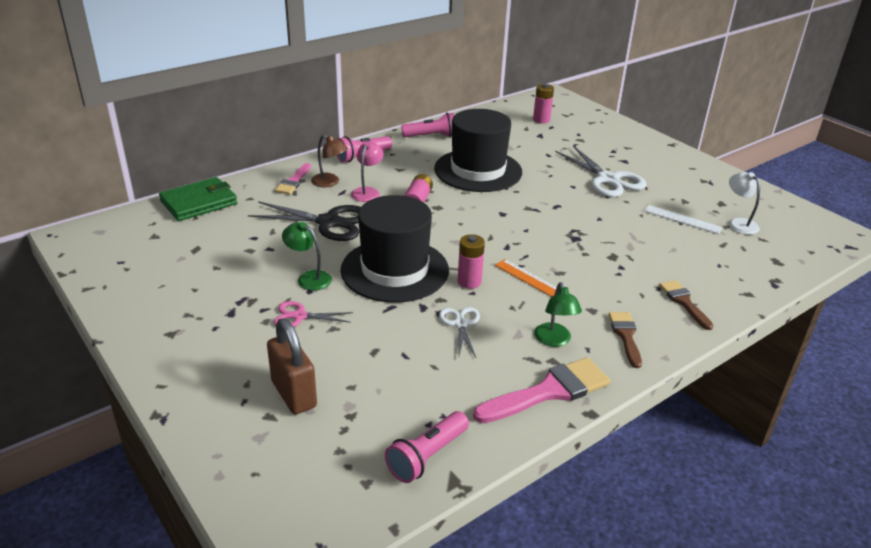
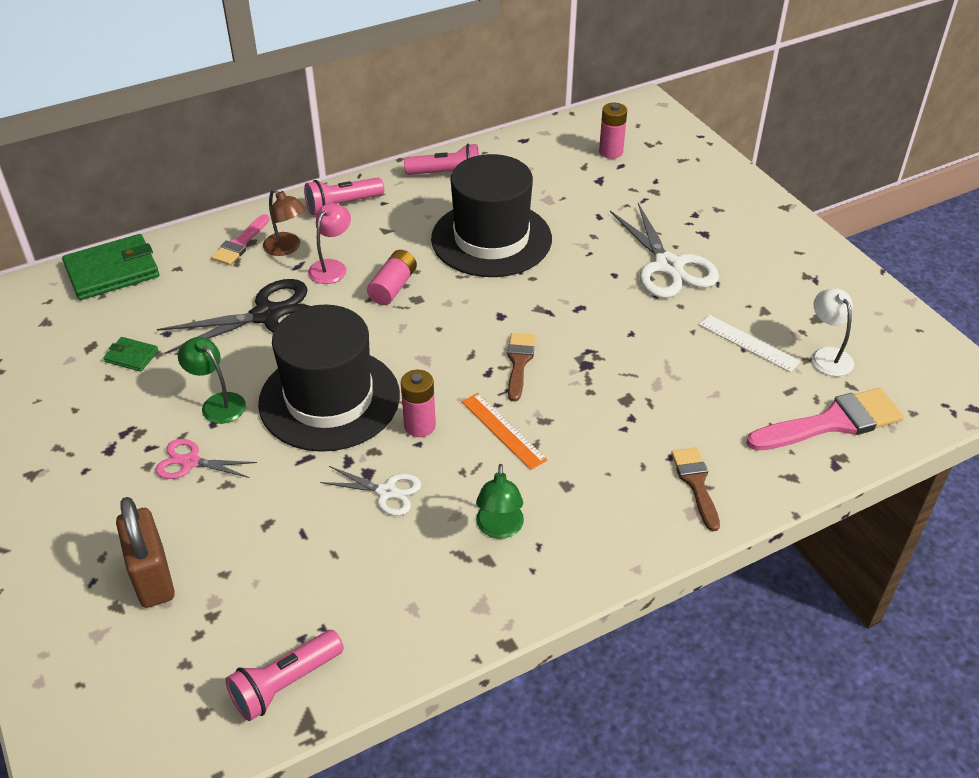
camera: 10 degrees right, 10 degrees up
black scissors [248,201,361,241] -> black scissors turned 45 degrees counterclockwise [157,279,309,354]
white scissors [439,307,480,357] -> white scissors turned 105 degrees clockwise [320,466,421,516]
pink brush [473,357,611,423] -> pink brush moved to [746,388,904,451]
brown brush [609,312,642,368] -> brown brush moved to [507,333,535,402]
none -> green wallet [104,337,158,372]

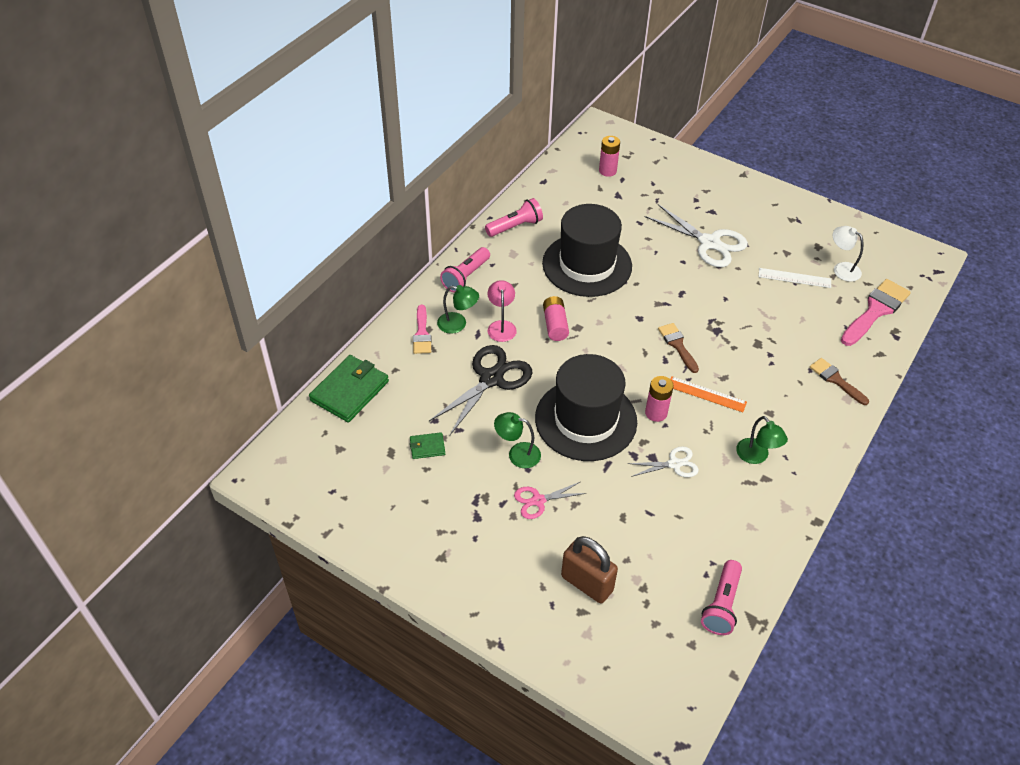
camera: 30 degrees left, 5 degrees up
brown lamp [263,189,306,256] -> green lamp [437,285,479,334]

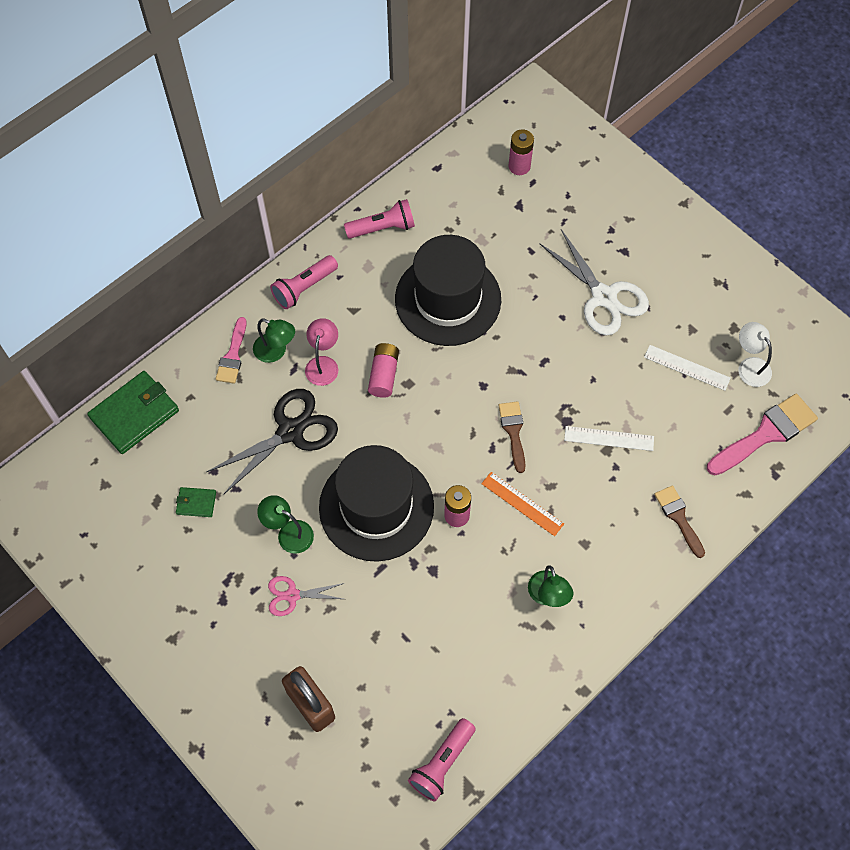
camera: 15 degrees right, 15 degrees up
white scissors [627,446,699,477] -> none
none -> white ruler [564,426,654,451]

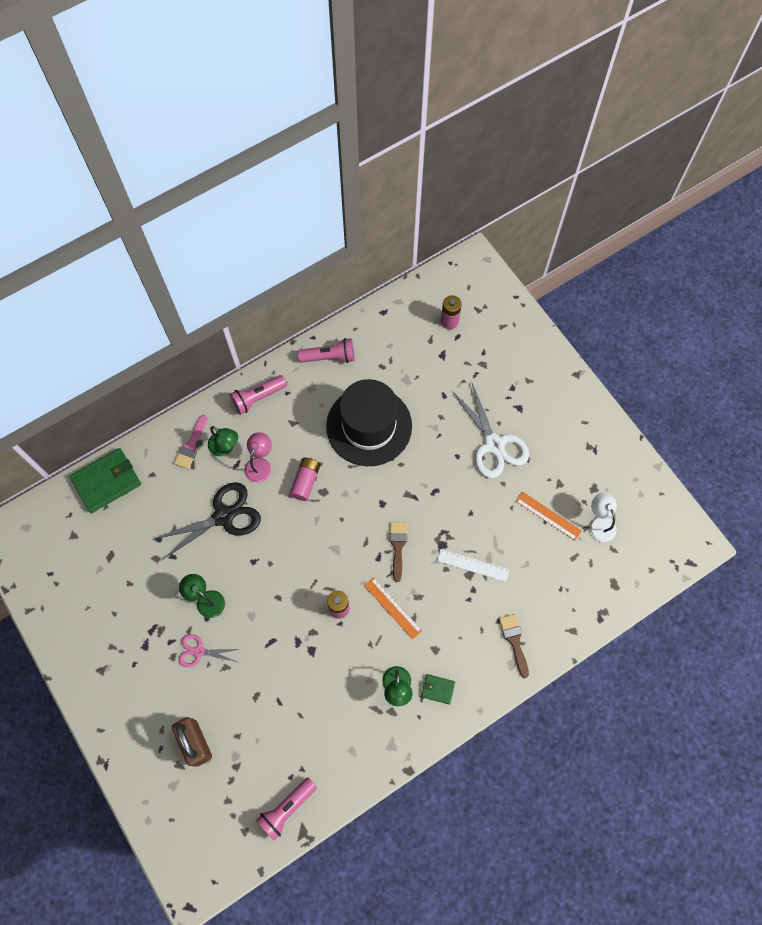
camera: 10 degrees right, 5 degrees up
green wallet [176,487,216,517] -> green wallet moved to [421,674,455,705]
black hat [319,445,434,562] -> none
white ruler [644,345,731,391] -> orange ruler [516,492,582,541]
pink brush [707,394,818,475] -> none

